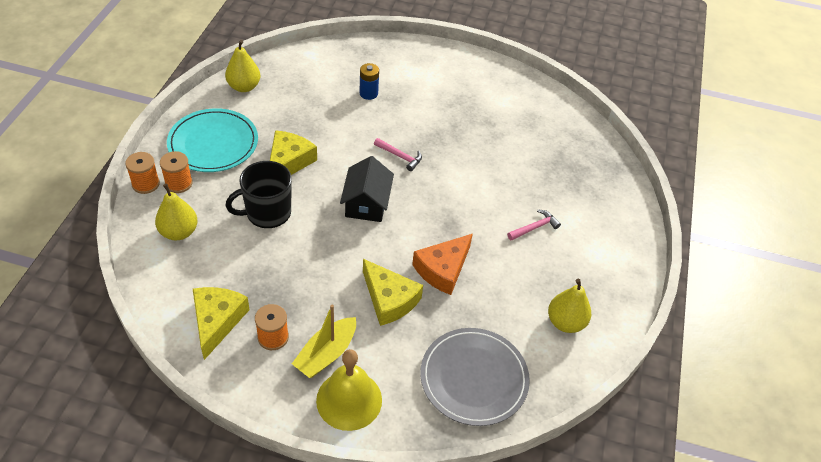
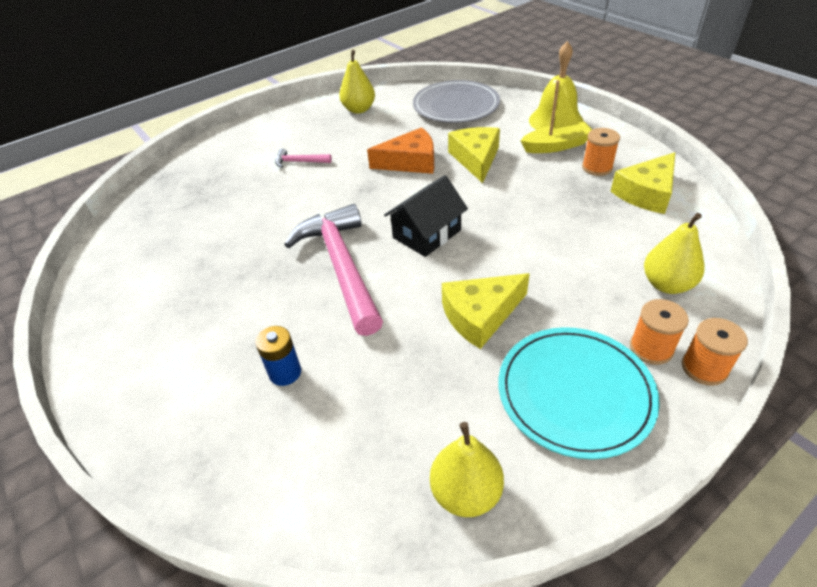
camera: 135 degrees left, 5 degrees down
black mug [226,161,292,228] -> none
pink hammer [374,138,422,171] -> pink hammer [284,204,383,336], size x2.38

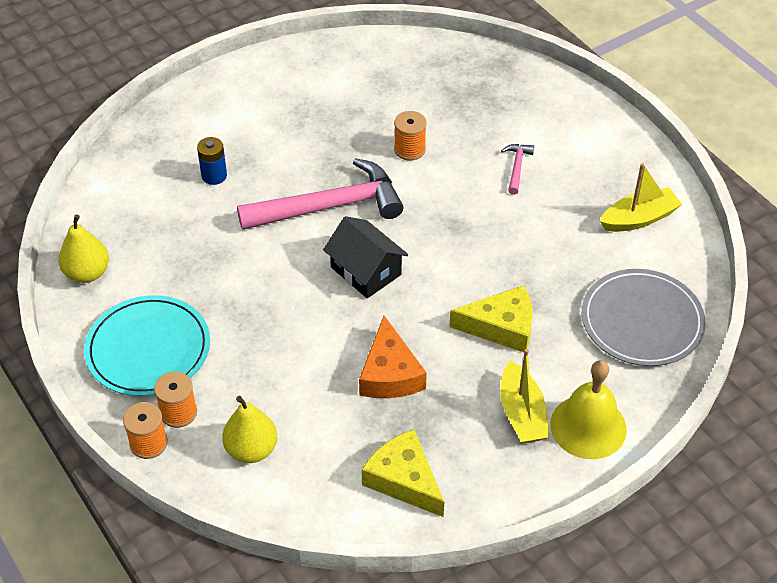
camera: 90 degrees right, 5 degrees up
yellow pear [339,50,375,114] -> yellow boat [600,163,682,232]
orange cheese [367,127,434,174] -> orange cheese moved to [359,316,427,398]
yellow cheese [442,273,530,349] -> none
orange spool [582,128,620,176] -> orange spool moved to [394,111,427,161]

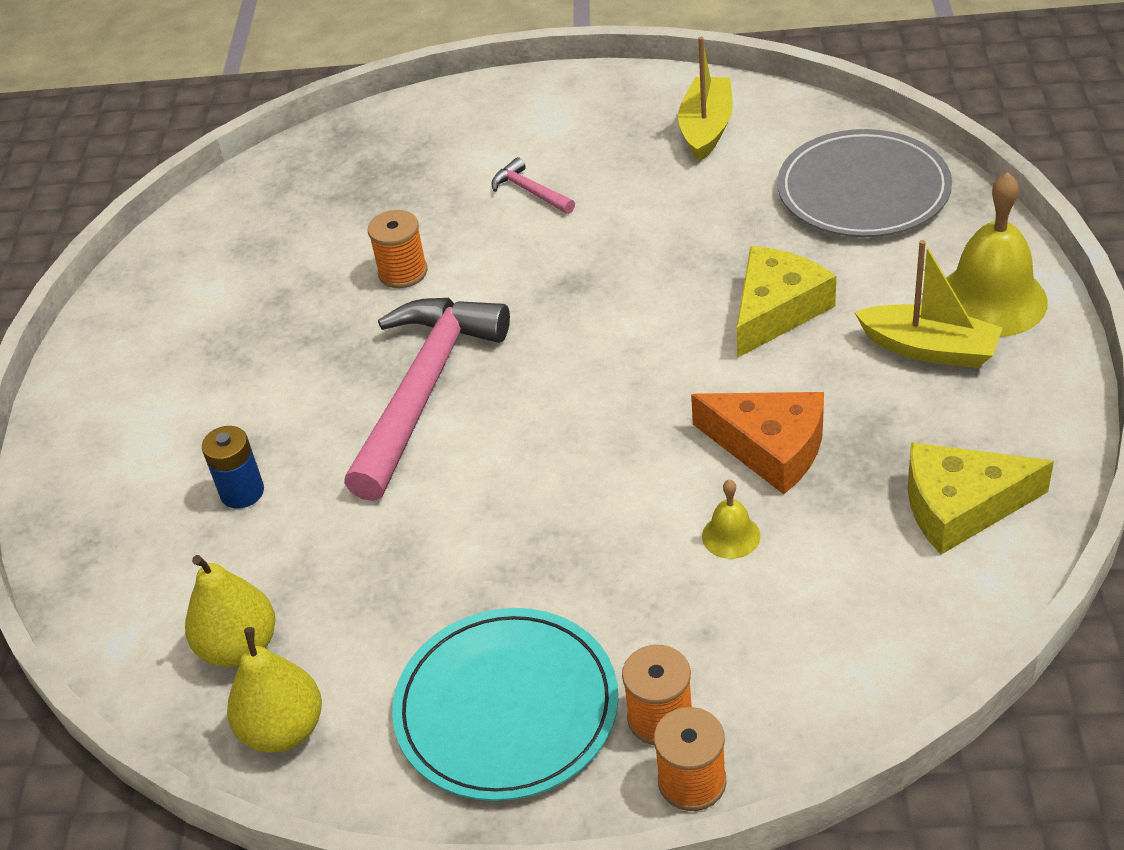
camera: 50 degrees left, 5 degrees down
yellow pear [222,396,277,463] -> yellow pear moved to [185,555,276,667]
black house [323,216,408,298] -> none
none -> yellow bell [702,480,760,559]

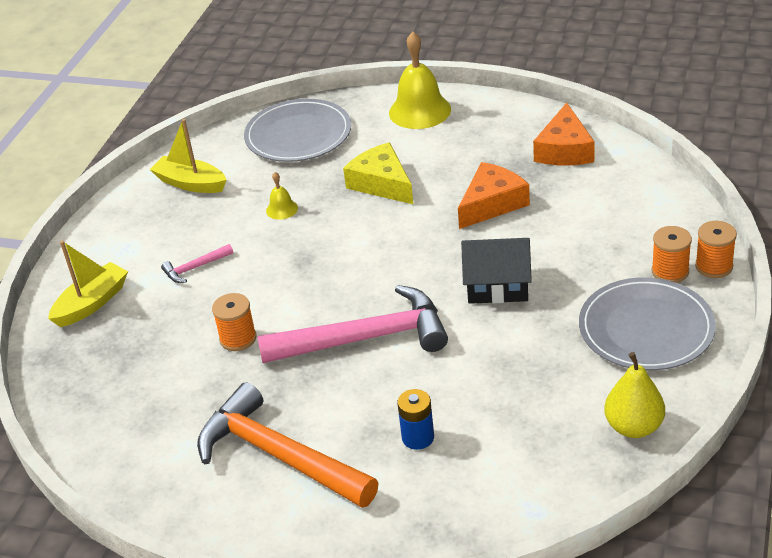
camera: 75 degrees left, 5 degrees down
yellow pear [185,555,276,667] -> none
pink hammer [344,298,510,501] -> pink hammer turned 135 degrees clockwise [257,285,448,363]
turquoise plate [392,608,618,801] -> grey plate [579,277,716,370]
yellow bell [702,480,760,559] -> yellow bell moved to [266,172,298,220]
yellow boat [854,240,1003,368] -> yellow boat moved to [48,241,128,327]
yellow cheese [908,442,1054,555] -> orange cheese [533,103,595,166]
none -> orange hammer [197,382,379,508]
none -> black house [461,238,532,304]

